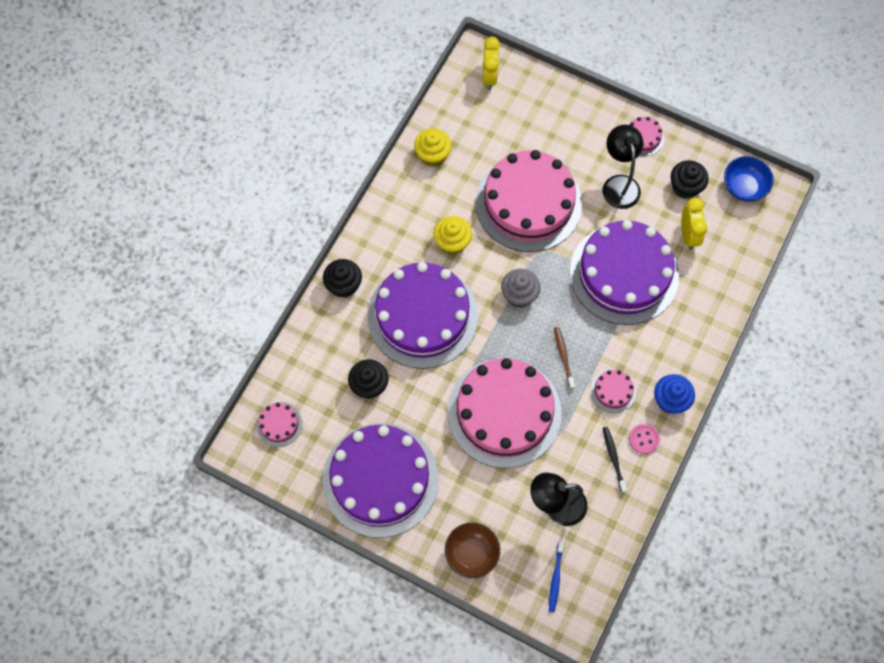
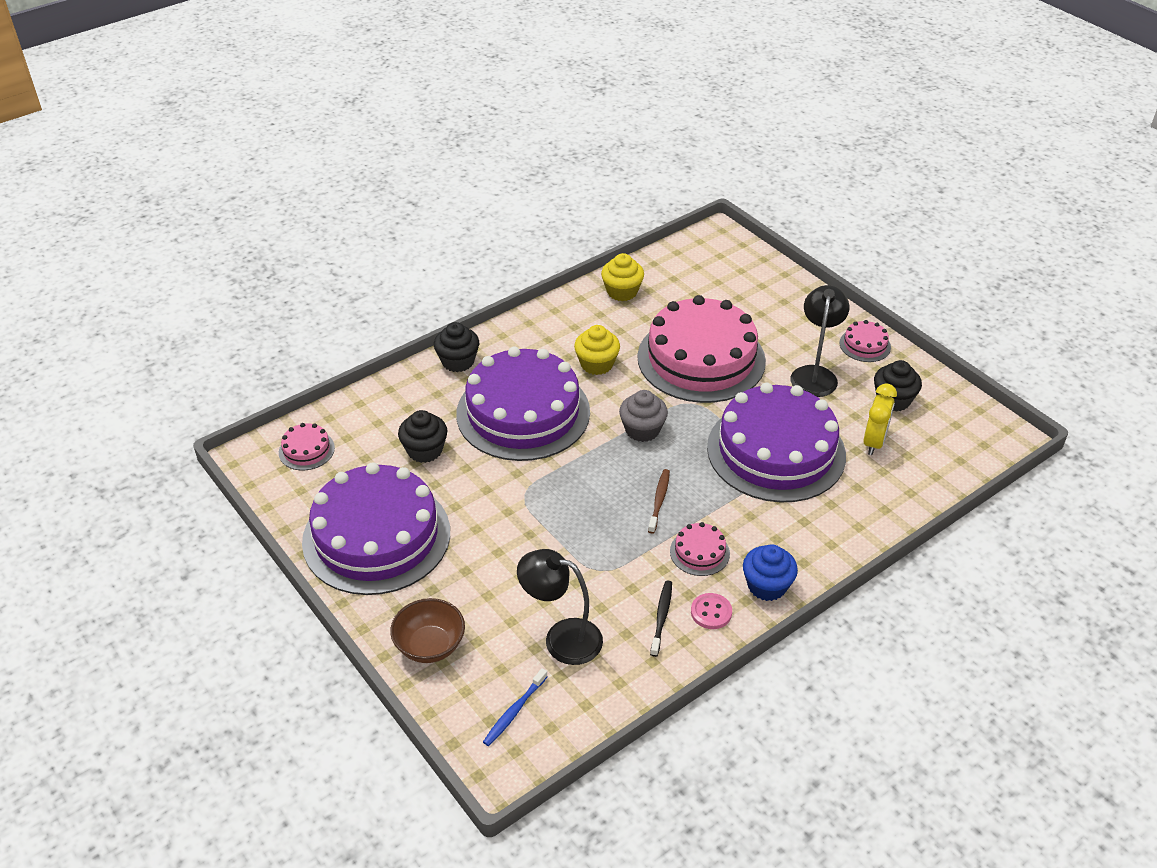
camera: 25 degrees right, 25 degrees down
pink cake [448,358,561,468] -> none
yellow clock [482,37,500,90] -> none
blue bowl [724,156,774,202] -> none

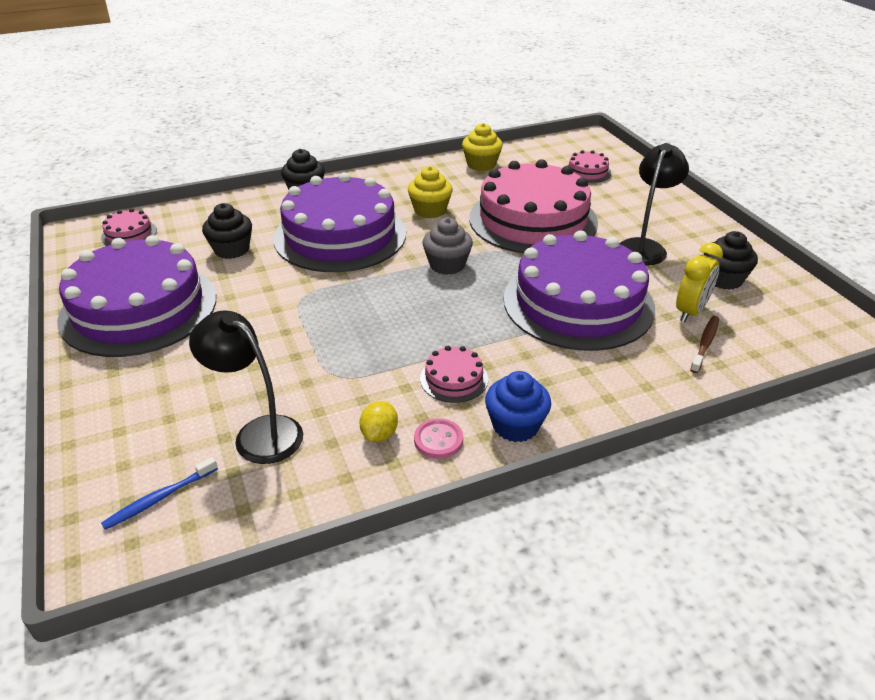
camera: 15 degrees right, 5 degrees down
brown bowl [390,598,465,663] -> none
brown toothbrush [648,469,670,534] -> brown toothbrush moved to [690,316,719,373]
black toothbrush [650,581,672,657] -> yellow lemon [360,401,398,442]
pink cake [839,320,891,362] -> pink cake moved to [567,150,611,183]

